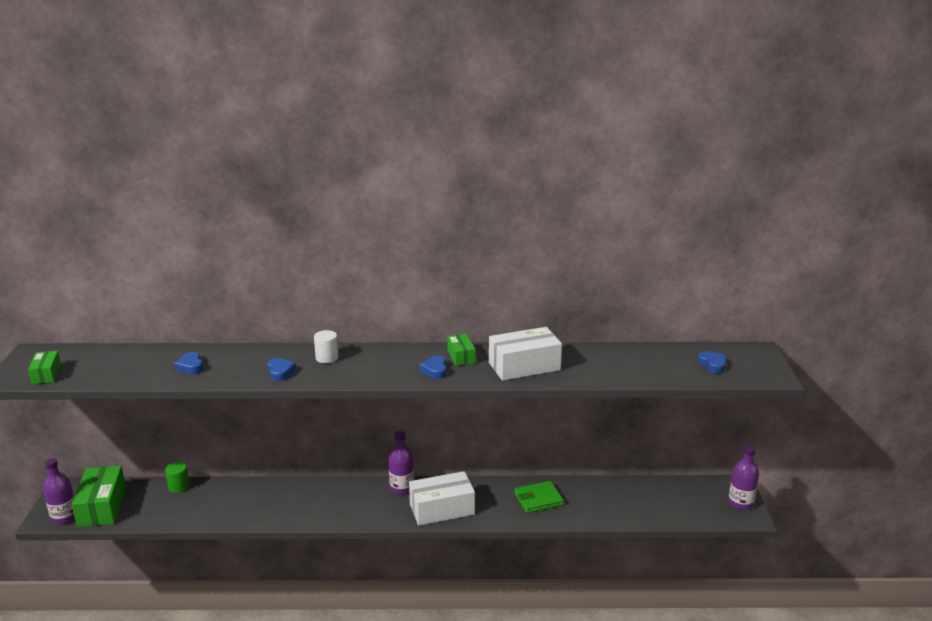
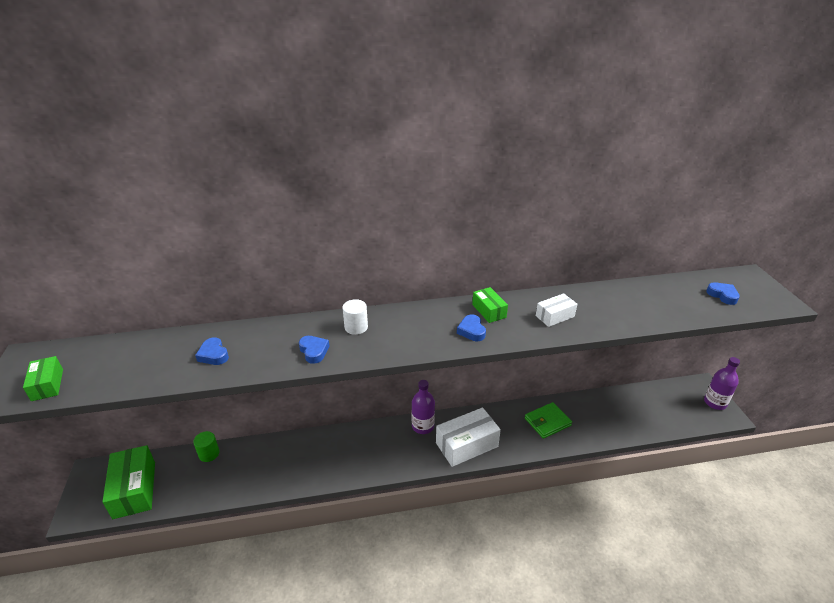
camera: 10 degrees left, 10 degrees up
purple bottle [43,458,75,525] -> none
white box [489,327,562,381] -> white box [536,293,577,327], size x0.54

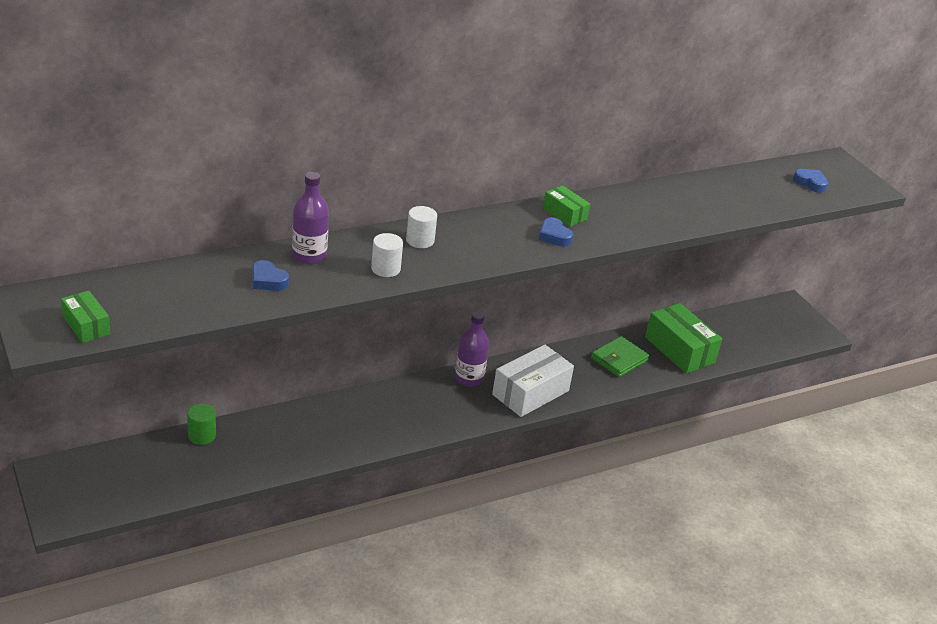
camera: 20 degrees left, 0 degrees up
green box [102,445,155,519] -> green box moved to [645,303,722,374]
blue heart [299,336,329,364] -> white cylinder [371,233,403,277]
white box [536,293,577,327] -> none
purple bottle [704,357,740,410] -> purple bottle moved to [292,172,329,264]

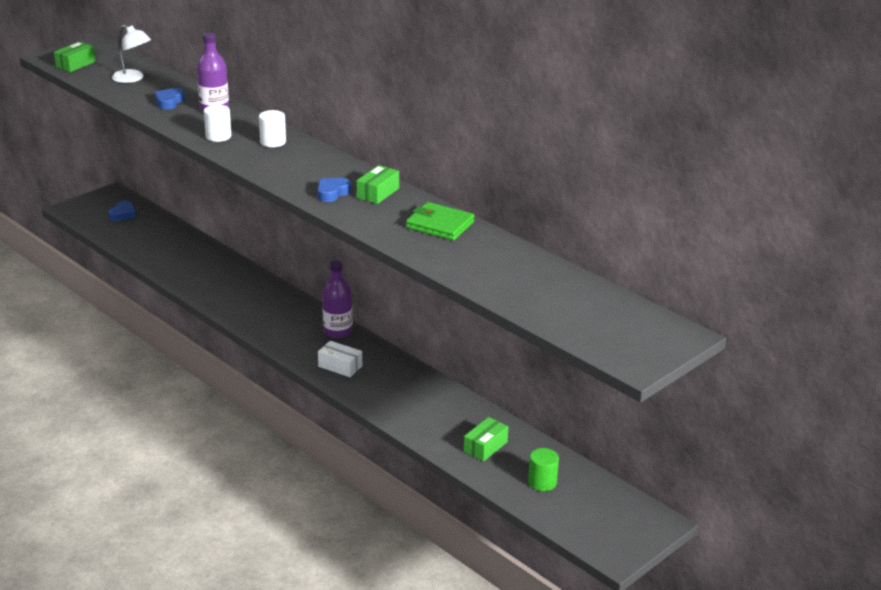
camera: 75 degrees right, 5 degrees down
green cylinder [187,404,216,445] -> green cylinder moved to [528,448,559,491]
white box [492,345,574,417] -> white box [318,341,362,377], size x0.54
green wallet [591,336,649,377] -> green wallet moved to [406,202,475,240]
green box [645,303,722,374] -> green box [464,417,508,462], size x0.54
blue heart [793,169,828,193] -> blue heart moved to [108,201,136,221]
none -> white lamp [112,25,151,83]

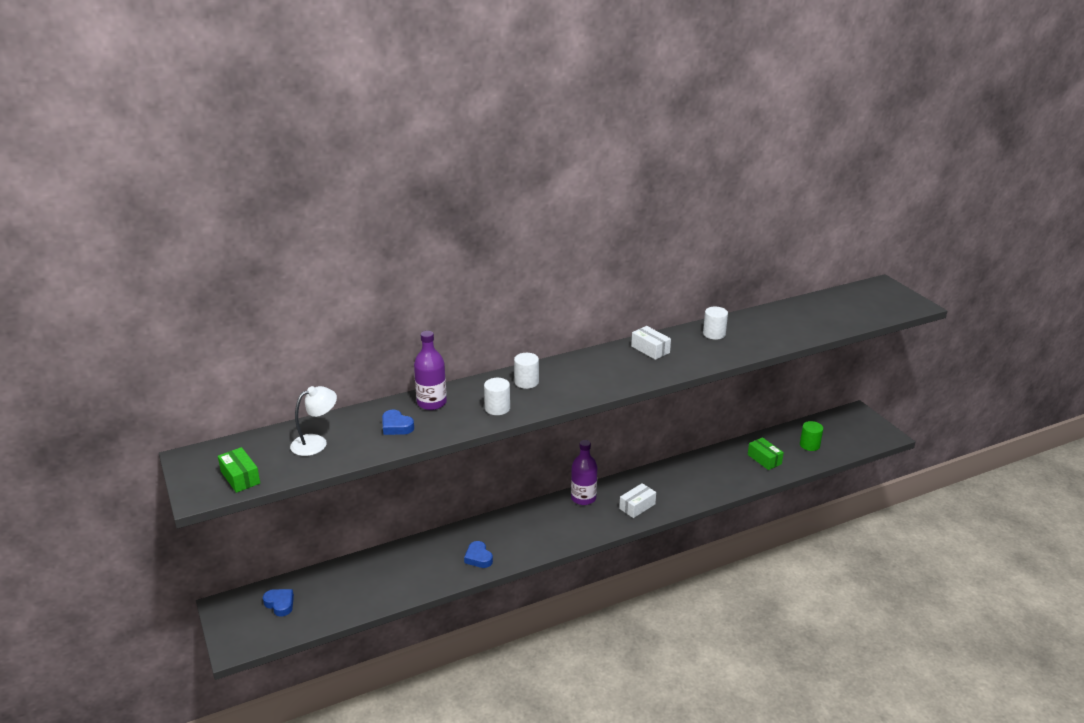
camera: 70 degrees left, 0 degrees up
blue heart [317,178,351,202] -> blue heart moved to [464,541,493,568]
green box [357,165,399,204] -> white box [631,326,671,360]
green wallet [406,202,475,240] -> white cylinder [703,307,728,340]

